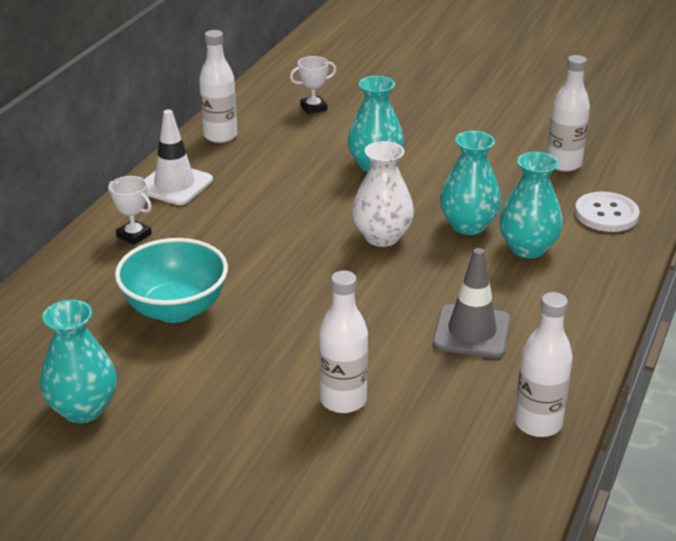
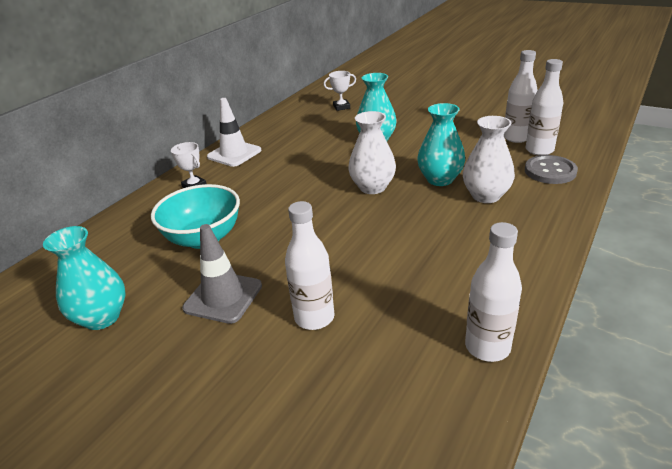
camera: 10 degrees right, 0 degrees up
white bottle [199,30,237,143] -> white bottle moved to [526,59,563,156]
grey traffic cone [433,248,511,358] -> grey traffic cone moved to [182,224,262,324]
turquoise vase [499,152,563,258] -> white vase [463,116,515,203]
white button [575,192,640,232] -> grey button [525,155,578,184]

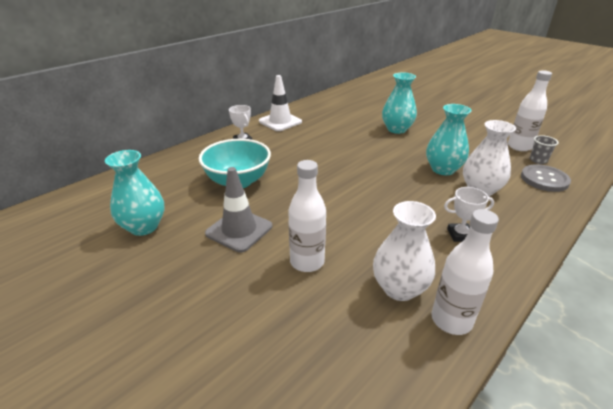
camera: 10 degrees right, 0 degrees up
white trophy [324,71,356,111] -> white trophy moved to [444,187,494,242]
white vase [348,111,396,194] -> white vase moved to [373,201,436,301]
white bottle [526,59,563,156] -> grey cup [530,135,558,164]

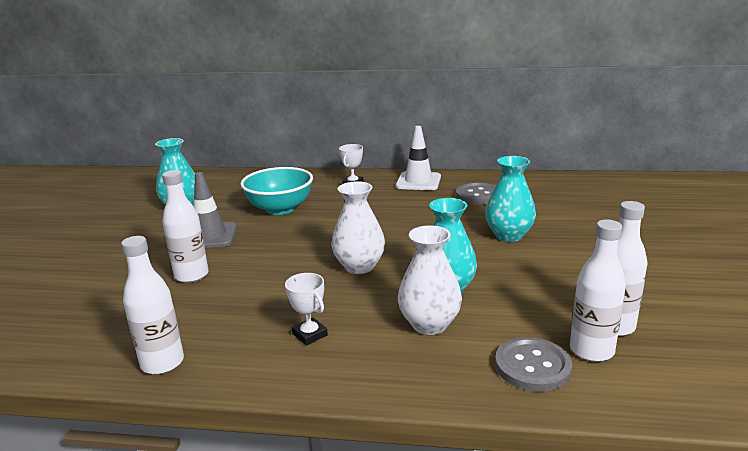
camera: 55 degrees right, 10 degrees down
white vase [373,201,436,301] -> white vase moved to [331,181,385,274]
grey cup [530,135,558,164] -> white bottle [570,220,626,362]
none -> grey button [456,182,496,205]

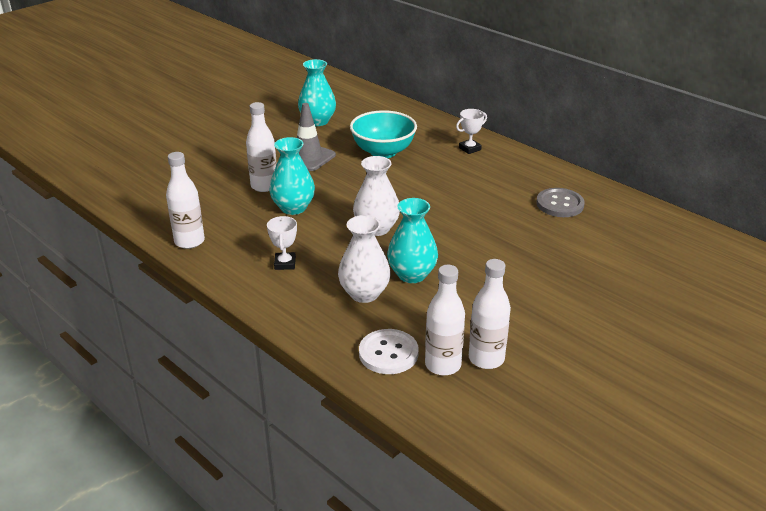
camera: 35 degrees right, 10 degrees up
white traffic cone [396,126,441,190] -> none
turquoise vase [485,156,536,242] -> turquoise vase moved to [269,137,315,215]
grey button [495,337,572,392] -> white button [359,329,419,374]

